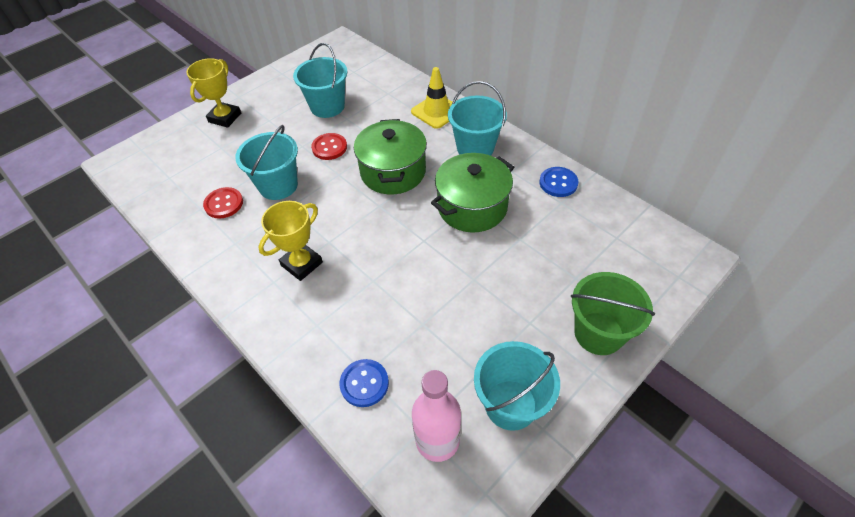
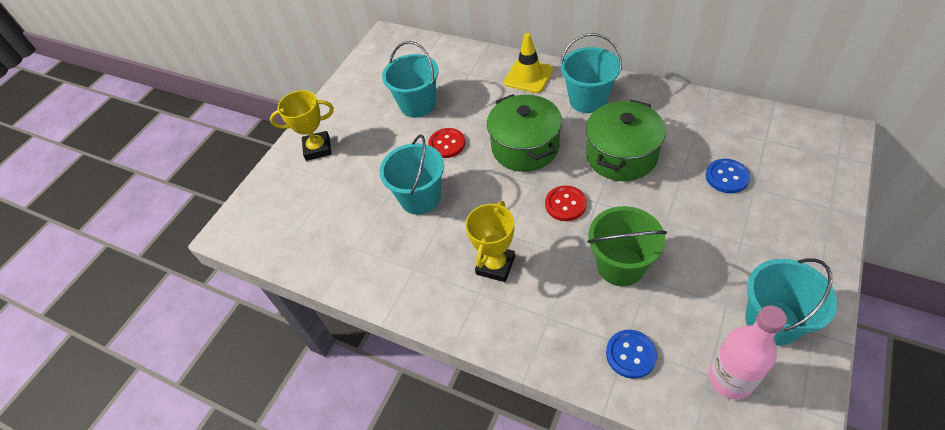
camera: 15 degrees left, 0 degrees up
yellow trophy [186,58,241,128] -> yellow trophy turned 75 degrees clockwise [270,90,334,161]
red button [203,187,243,218] -> red button moved to [545,186,587,221]
blue button [539,167,578,197] -> blue button moved to [706,159,750,193]
green bucket [570,272,655,355] -> green bucket moved to [587,206,667,286]

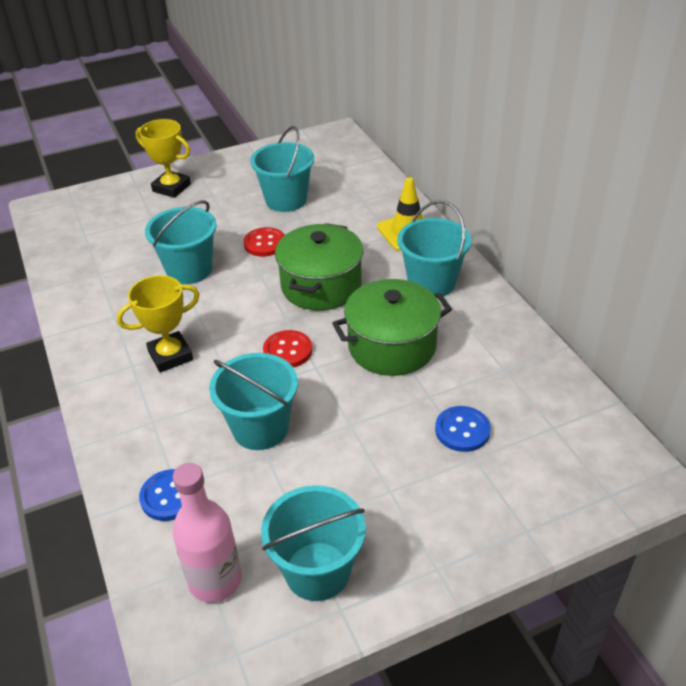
camera: 35 degrees right, 10 degrees down
green bucket [587,206,667,286] -> turquoise bucket [209,353,298,450]

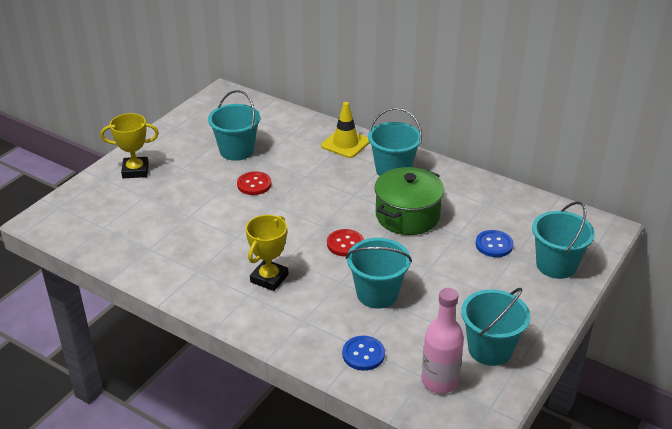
camera: 35 degrees left, 5 degrees down
turquoise bucket [145,200,217,284] -> turquoise bucket moved to [532,201,595,279]
green pot [275,223,363,311] -> none

